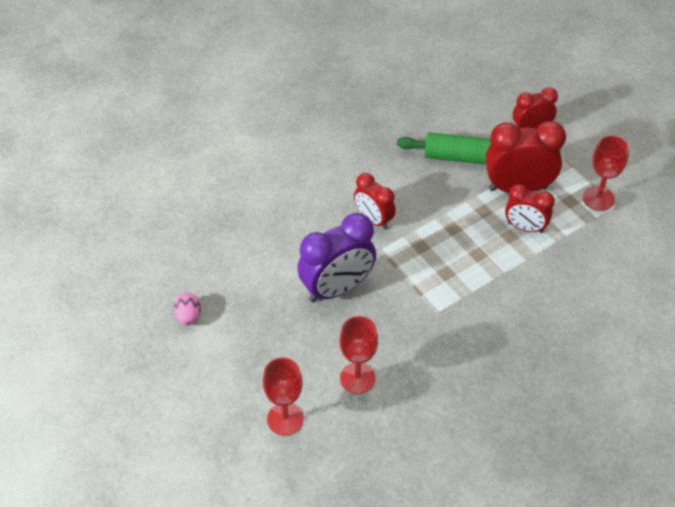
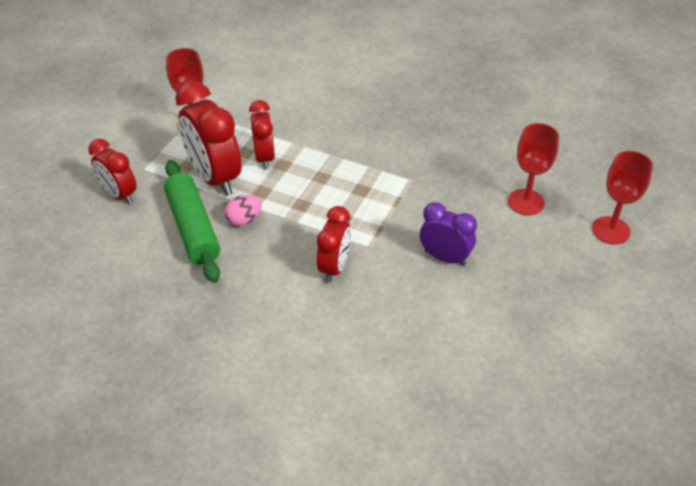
camera: 120 degrees left, 5 degrees down
pink egg [174,293,201,325] -> pink egg moved to [225,195,262,226]
purple clock [297,213,376,303] -> purple clock [420,202,477,266], size x0.61

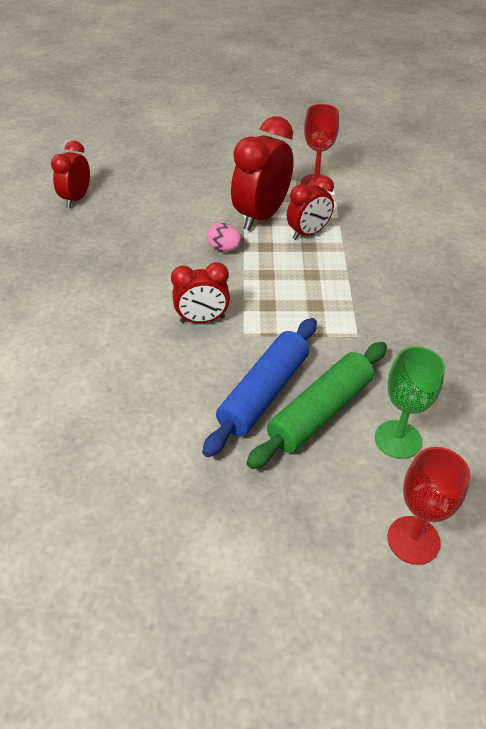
camera: 65 degrees right, 0 degrees up
red clock [88,139,137,205] -> red clock moved to [51,141,90,208]
green rolling pin [164,160,220,283] -> green rolling pin moved to [246,342,387,469]
purple clock [420,202,477,266] -> blue rolling pin [202,318,317,457]
red goblet [508,123,559,215] -> green goblet [375,347,445,459]

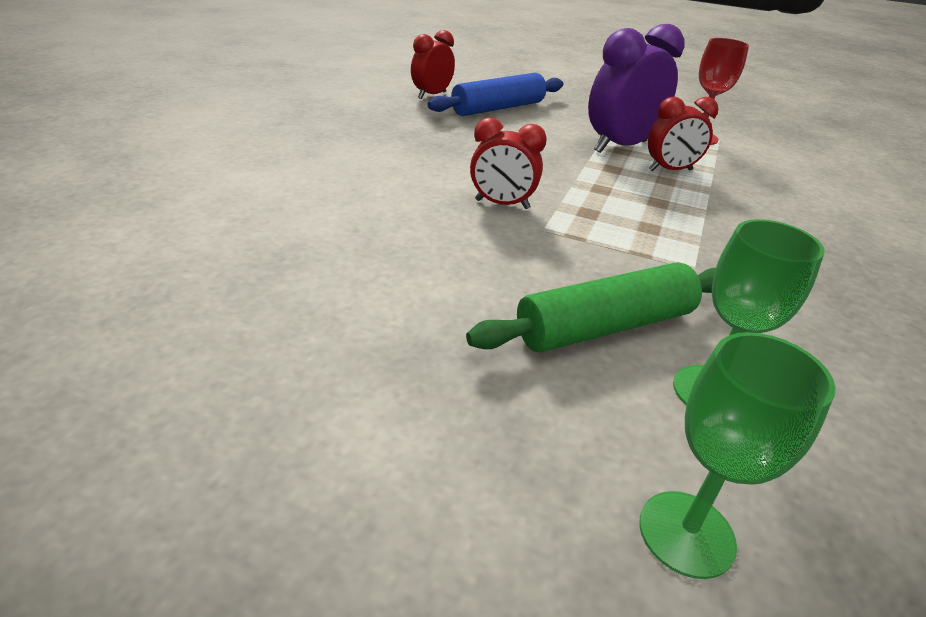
camera: 20 degrees right, 10 degrees down
blue rolling pin [202,318,317,457] -> blue rolling pin moved to [427,72,563,116]
pink egg [207,223,242,252] -> none
red clock [231,116,294,231] -> purple clock [588,24,684,153]
red goblet [387,447,470,565] -> green goblet [639,332,835,579]

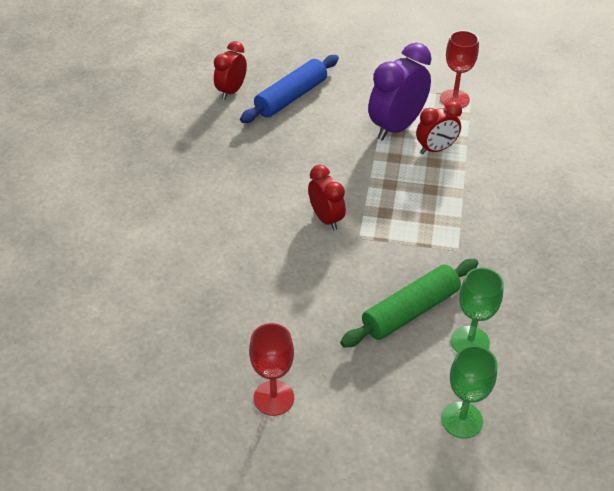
camera: 10 degrees left, 10 degrees up
red clock [470,118,547,209] -> red clock turned 120 degrees counterclockwise [308,165,346,230]
none -> red goblet [249,323,294,416]

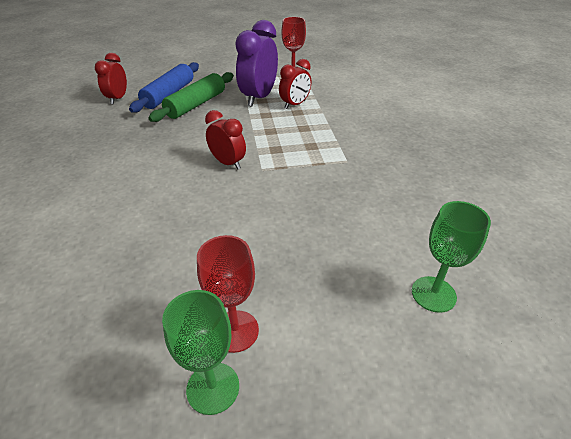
camera: 20 degrees left, 5 degrees down
green rolling pin [340,259,478,348] -> green rolling pin moved to [148,72,234,122]
green goblet [451,267,504,353] -> green goblet moved to [162,290,239,415]

